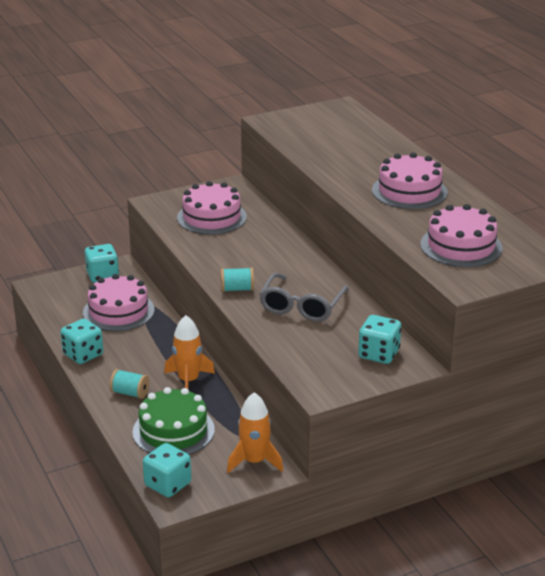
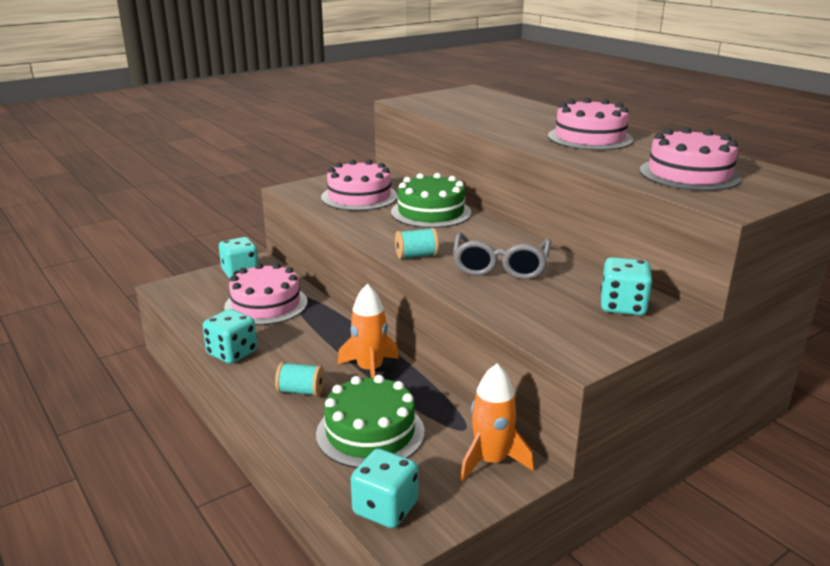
camera: 10 degrees left, 5 degrees down
none -> green cake [391,173,471,228]

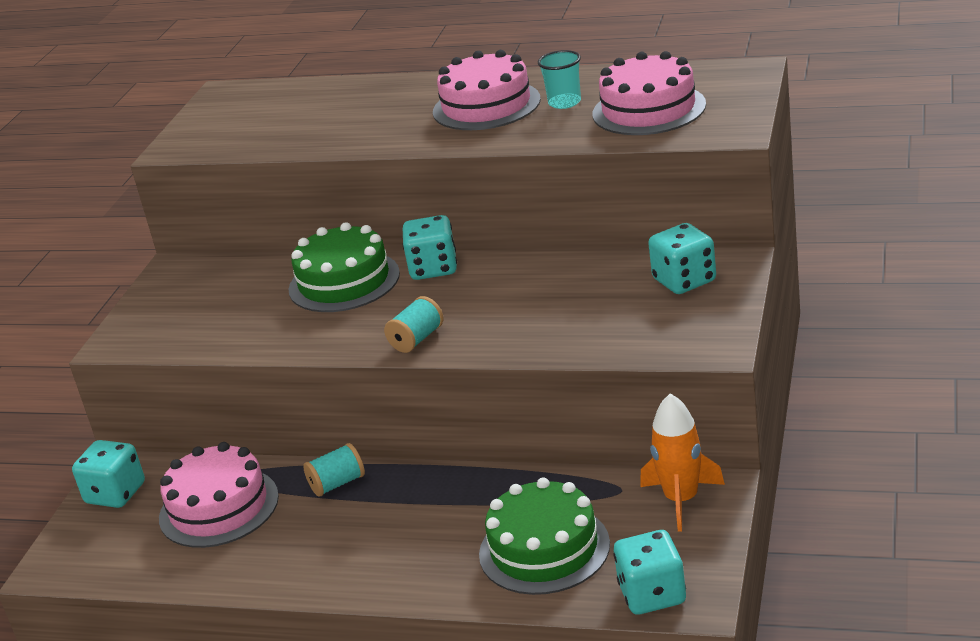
camera: 35 degrees left, 5 degrees up
turquoise dice [203,309,257,364] -> turquoise dice moved to [403,215,457,280]
turquoise spool [275,362,325,396] -> turquoise spool moved to [303,443,365,497]
pink cake [321,160,398,211] -> none
orange rocket [338,284,399,378] -> none
grey glasses [453,233,551,279] -> none
none -> turquoise cup [538,50,581,109]

